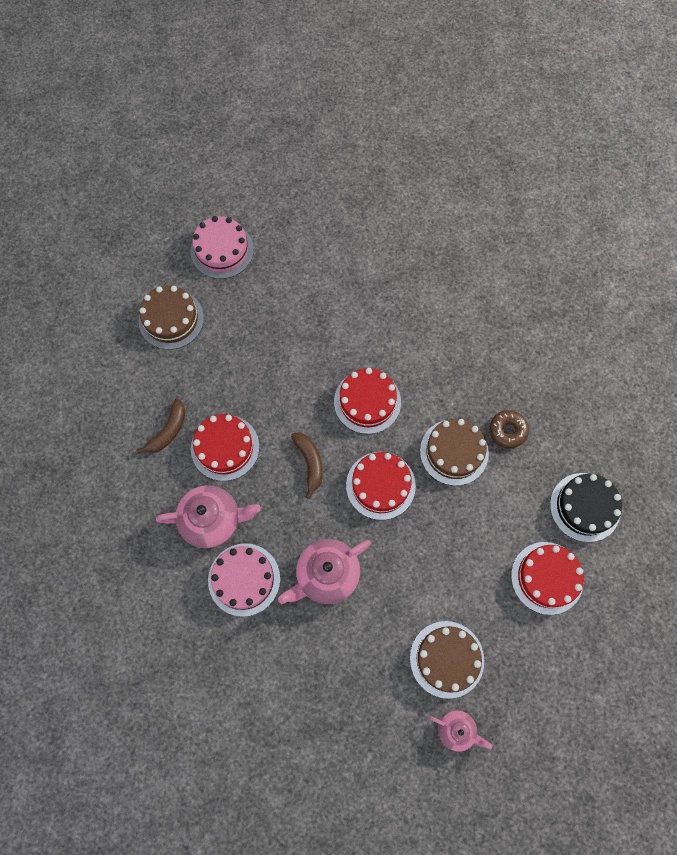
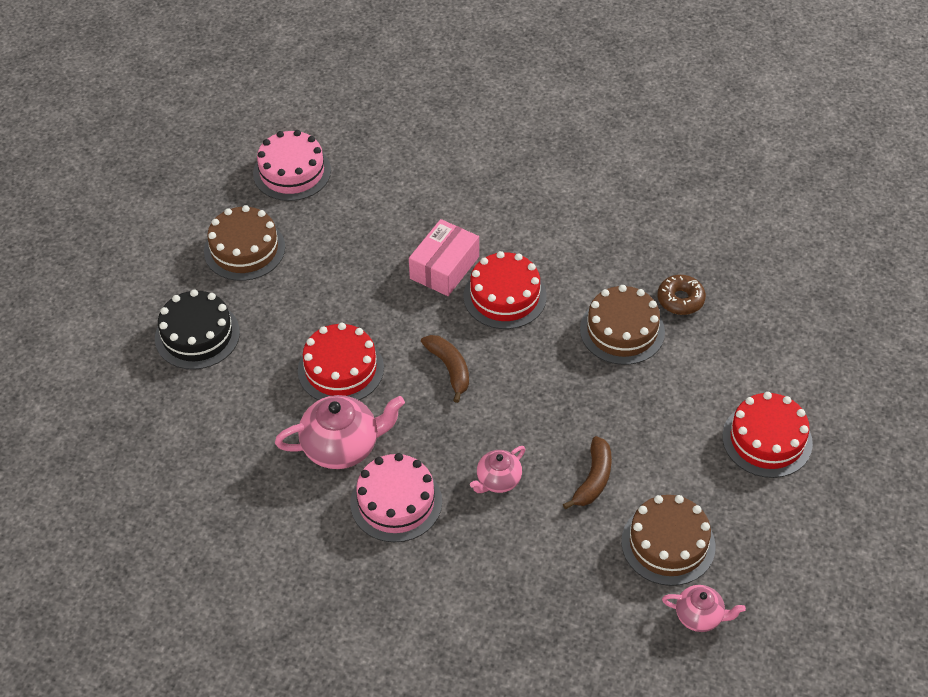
camera: 10 degrees left, 20 degrees down
brown banana [136,398,186,454] -> brown banana moved to [563,436,612,509]
pink teapot [278,539,371,604] -> pink teapot [470,446,526,493], size x0.57
red cake [346,452,416,520] -> none
black cake [550,473,622,542] -> black cake moved to [155,289,240,370]
none -> pink box [409,219,479,296]

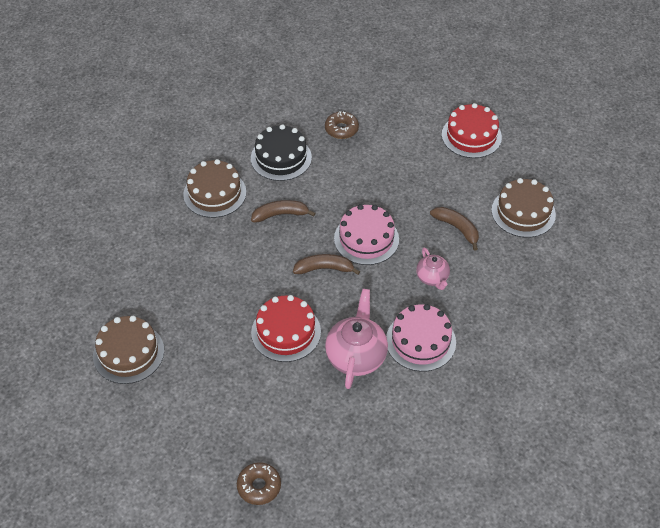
camera: 65 degrees left, 0 degrees up
black cake [155,289,240,370] -> black cake moved to [251,124,312,181]
pink cake [253,130,331,201] -> pink cake moved to [334,204,399,265]
pink box [409,219,479,296] -> none
red cake [463,251,547,329] -> brown banana [251,200,315,222]
brown cake [580,285,665,365] -> brown cake moved to [183,159,246,218]
pink teapot [662,585,746,632] -> none
none -> brown donut [237,462,281,505]

